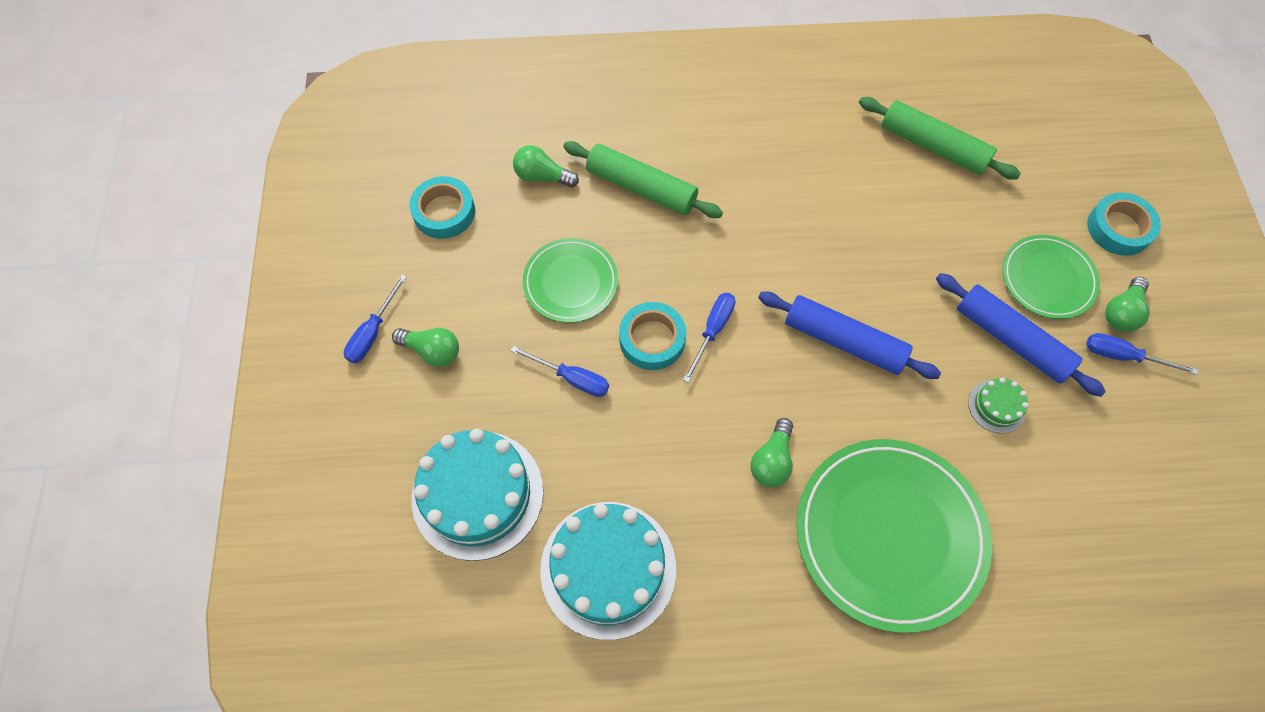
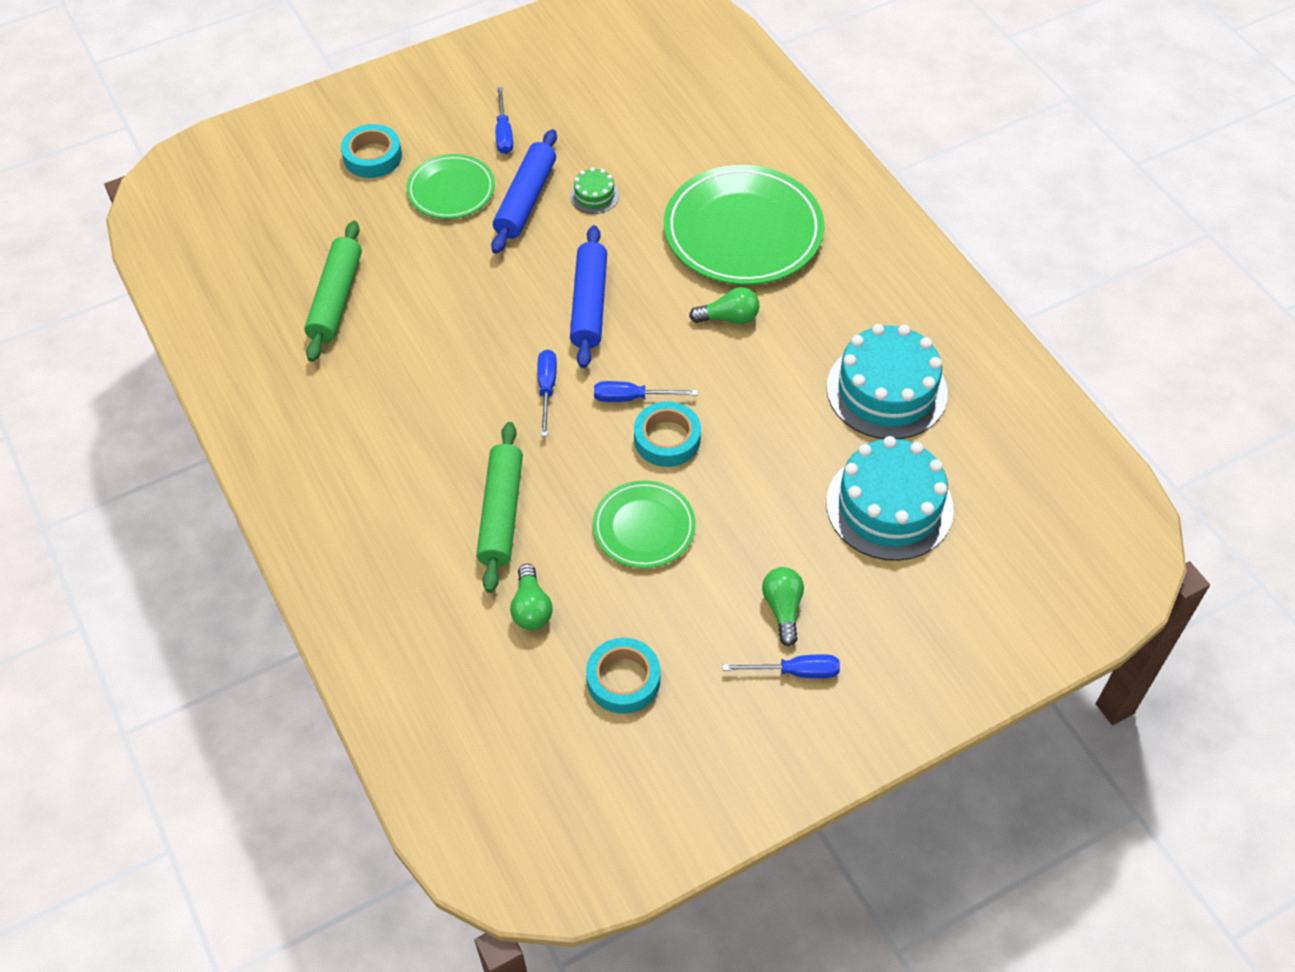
camera: 115 degrees left, 10 degrees down
blue screwdriver [510,346,609,397] -> blue screwdriver moved to [537,349,557,436]
green light bulb [1105,277,1149,332] -> none

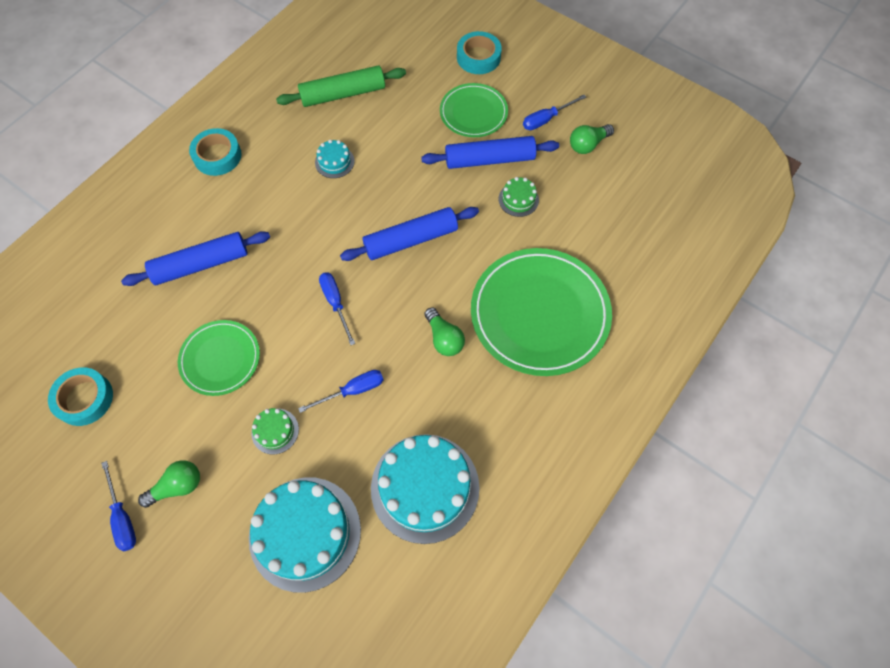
camera: 65 degrees right, 10 degrees up
green rolling pin [476,422,523,593] -> blue rolling pin [121,231,270,286]
green light bulb [510,564,552,630] -> green light bulb moved to [570,124,614,154]
blue screwdriver [537,349,557,436] -> blue screwdriver moved to [298,370,384,413]
turquoise tape [634,401,701,467] -> turquoise tape moved to [189,128,242,176]
none -> green cake [251,408,299,455]
none -> turquoise cake [315,139,355,178]

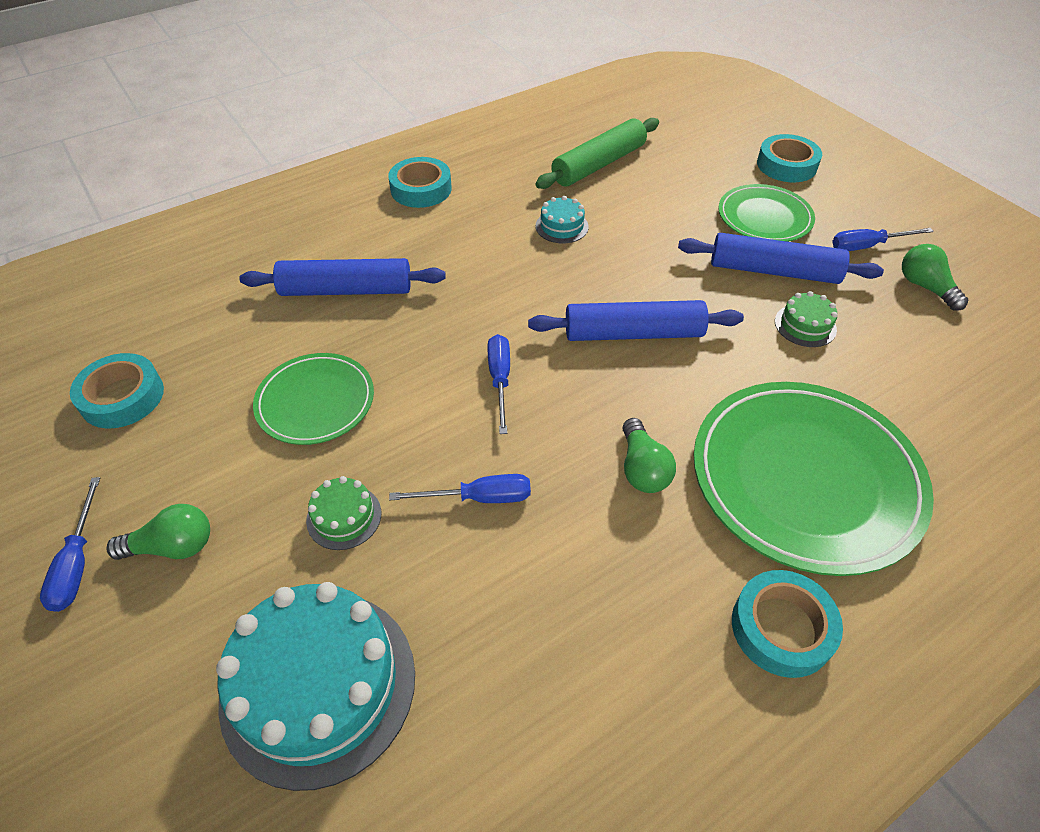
camera: 20 degrees right, 15 degrees down
green rolling pin [276,65,406,107] -> green rolling pin turned 45 degrees counterclockwise [535,118,659,189]
turquoise cake [371,434,479,544] -> none
green light bulb [570,124,614,154] -> green light bulb turned 75 degrees clockwise [902,244,968,311]
none -> turquoise tape [732,570,843,678]

